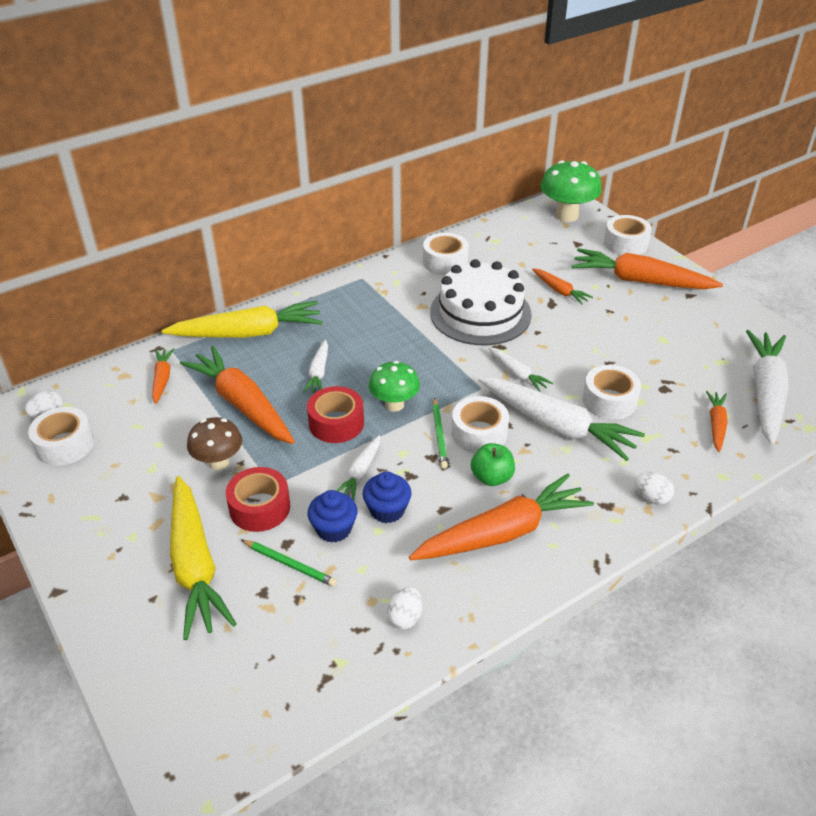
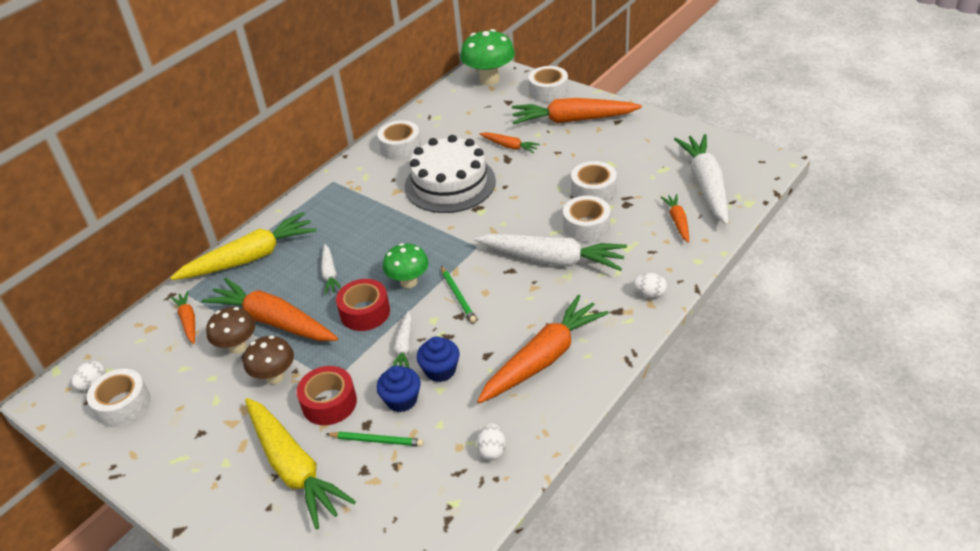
camera: 15 degrees left, 0 degrees up
white tape [451,396,509,453] -> white tape moved to [571,161,617,202]
green apple [471,443,515,486] -> none
white carrot [488,347,553,392] -> none
none -> brown mushroom [206,307,255,354]

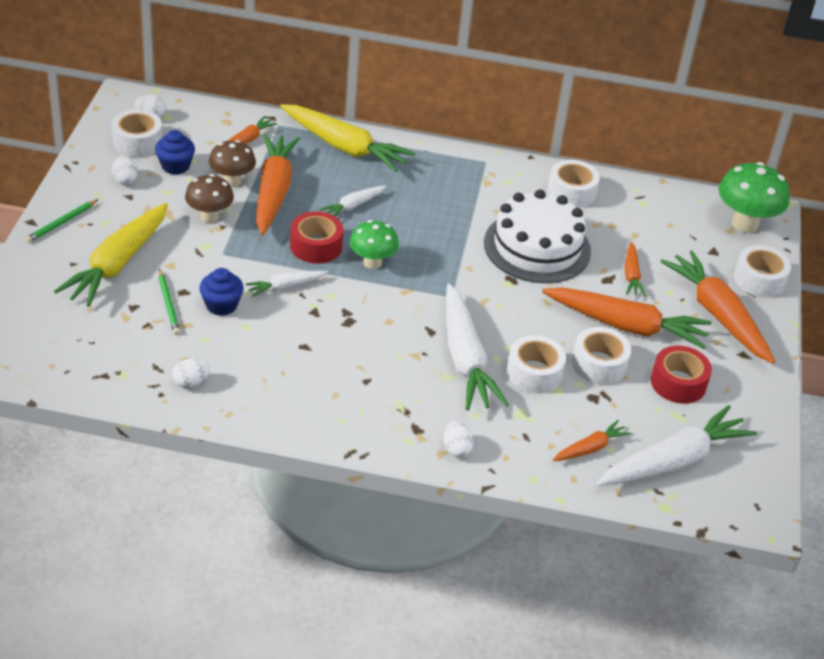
camera: 55 degrees right, 0 degrees up
red tape [297,366,357,425] -> red tape moved to [651,346,712,404]
blue cupcake [417,336,460,382] -> blue cupcake moved to [155,130,195,175]
green pencil [441,266,476,323] -> green pencil moved to [25,199,99,243]
orange carrot [477,295,609,403] -> orange carrot moved to [542,287,712,349]
none -> white egg [112,156,138,185]

